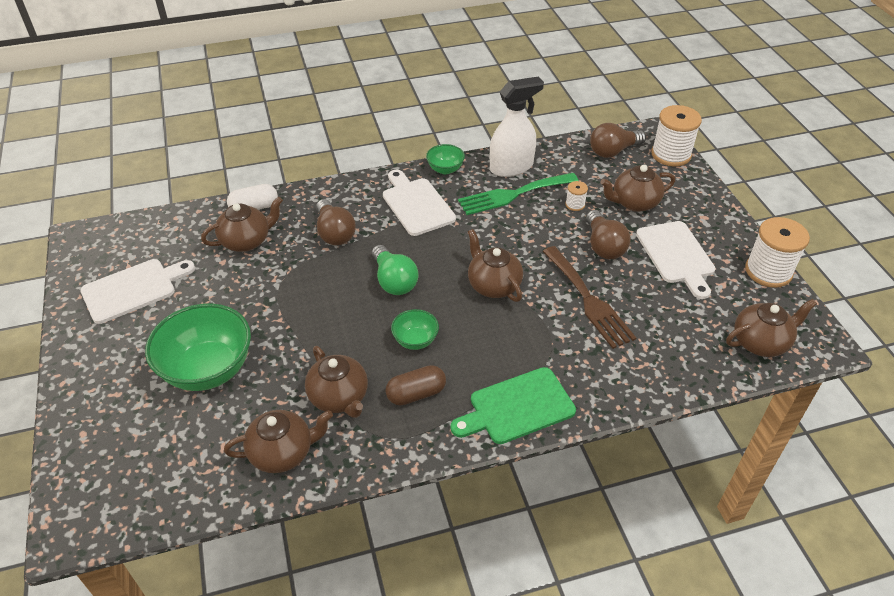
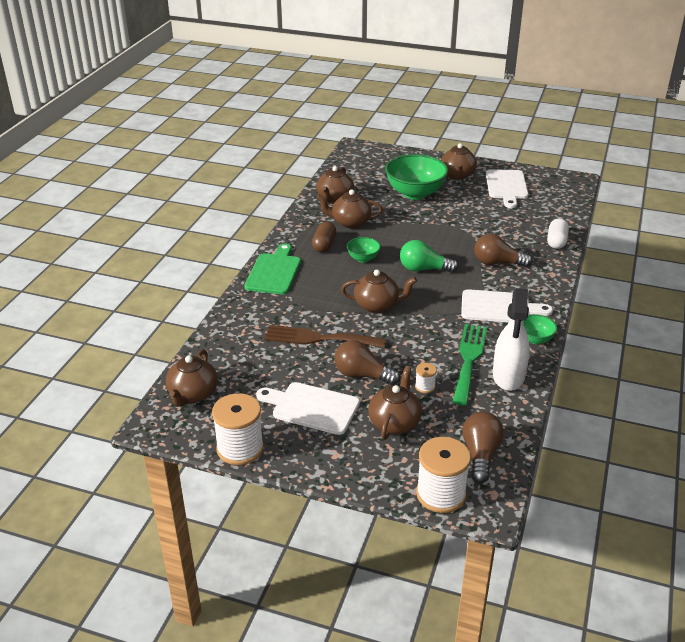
camera: 125 degrees right, 10 degrees down
brown teapot [201,197,283,252] -> brown teapot moved to [441,143,477,180]

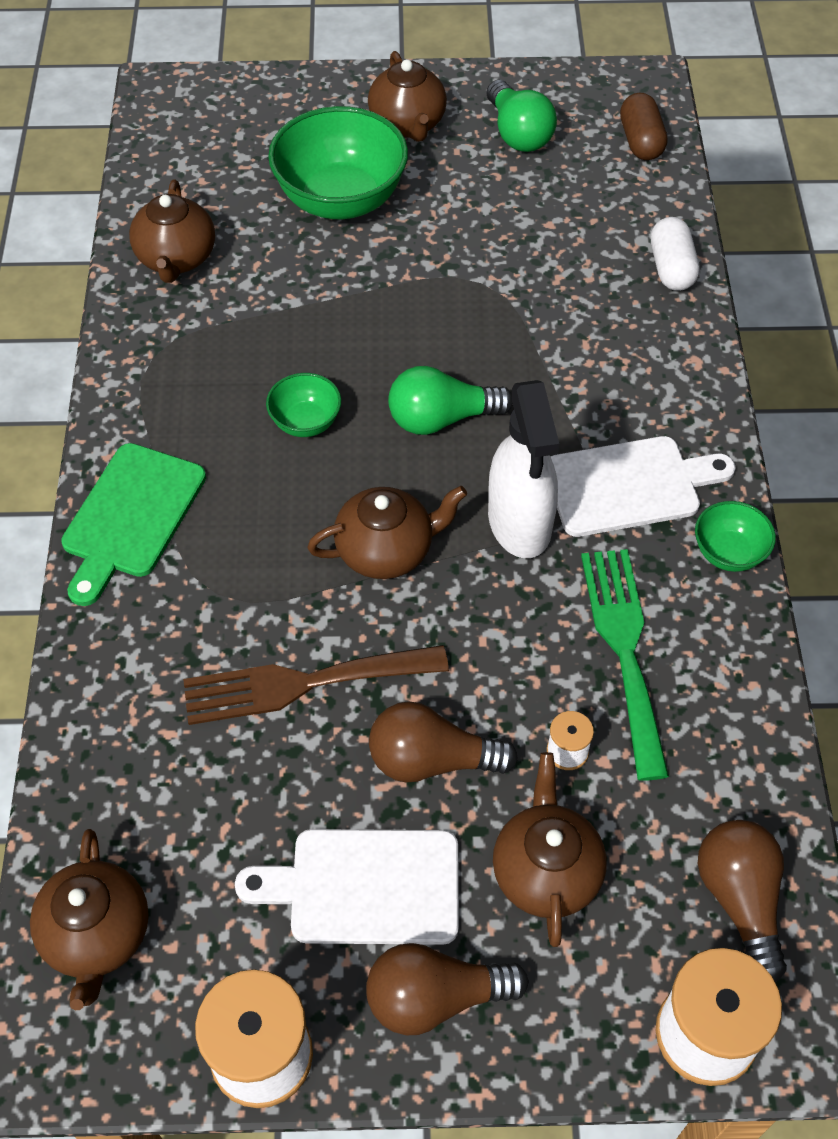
camera: 20 degrees left, 20 degrees up
green cutting board [244,244,301,294] -> green cutting board turned 150 degrees counterclockwise [61,443,206,606]
brown capsule [312,222,336,252] -> brown capsule moved to [620,93,667,160]
brown teapot [317,189,383,228] -> none
brown light bulb [474,234,532,267] -> brown light bulb moved to [366,943,529,1035]
white cutting board [486,169,528,208] -> green light bulb [487,80,557,152]
white spray bottle [493,288,530,391] -> white spray bottle moved to [488,380,559,558]

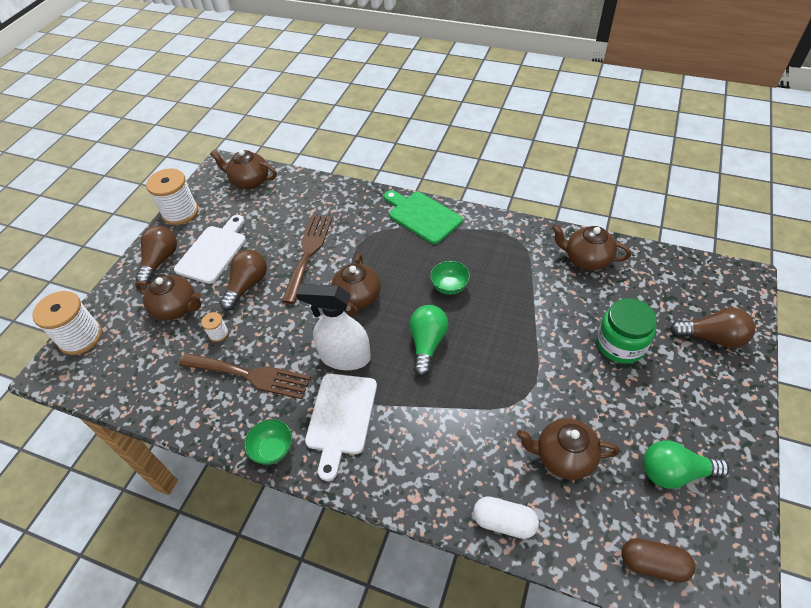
camera: 115 degrees right, 5 degrees down
green bowl [268,106,408,219] -> green jar [597,298,657,364]
brown teapot [368,51,447,142] -> brown teapot moved to [516,418,620,480]
green fork [581,549,669,781] -> brown fork [179,353,311,399]
brown light bulb [698,820,787,982] -> brown light bulb moved to [670,308,755,348]

